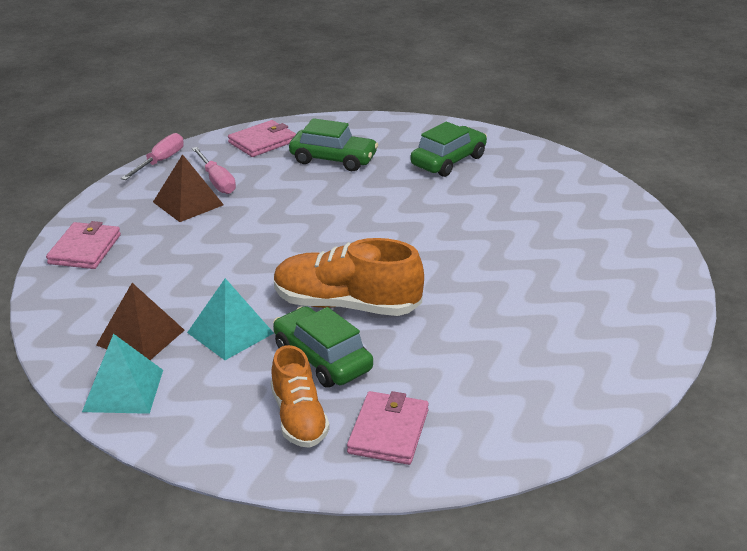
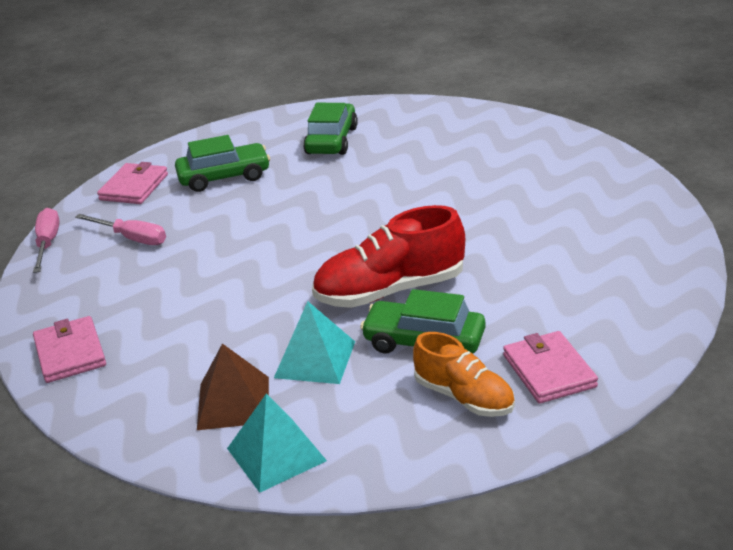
camera: 30 degrees left, 0 degrees up
brown pyramid [153,154,224,222] -> none
orange shoe [274,238,424,316] -> red shoe [312,205,465,308]

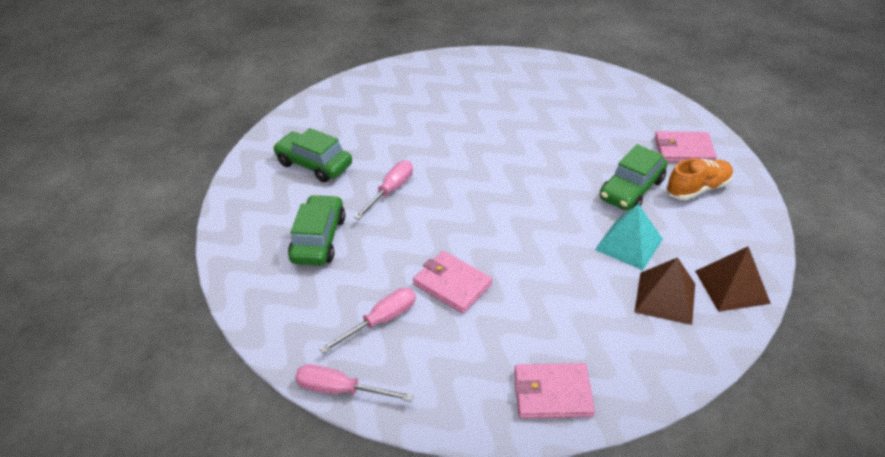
camera: 70 degrees left, 10 degrees up
pink wallet [97,162,168,204] -> pink wallet moved to [413,251,492,314]
turquoise pyramid [227,393,327,493] -> brown pyramid [695,246,771,312]
red shoe [312,205,465,308] -> none
none -> pink screwdriver [354,161,413,220]

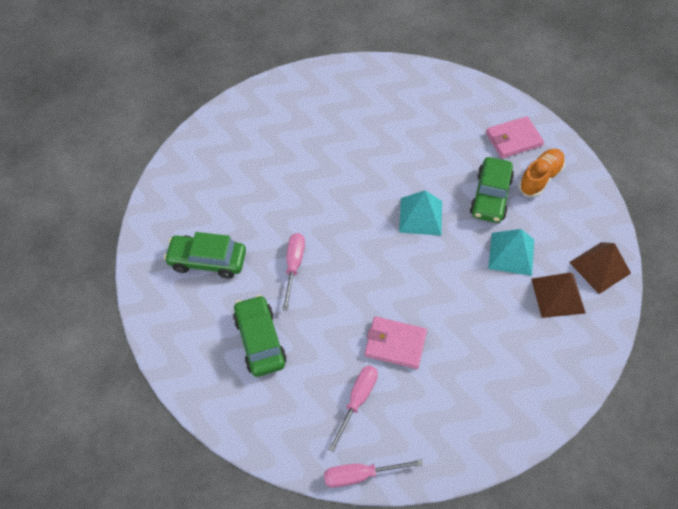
camera: 25 degrees left, 15 degrees up
pink wallet [514,363,595,419] -> none
none -> turquoise pyramid [399,190,442,236]

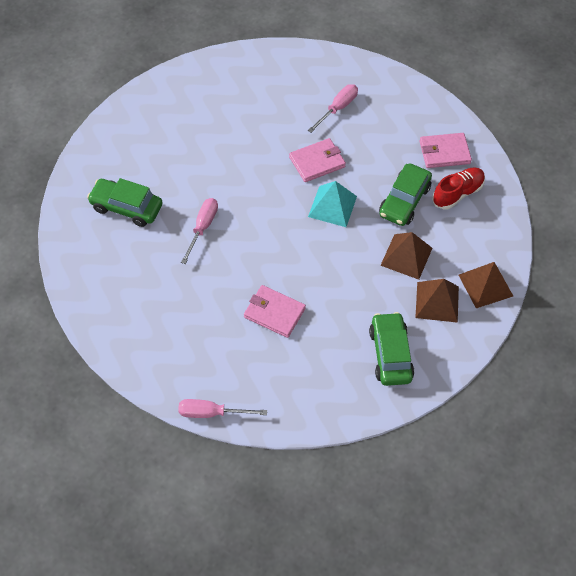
camera: 10 degrees right, 0 degrees up
green car [233,295,287,377] -> green car moved to [369,312,414,386]
pink screwdriver [328,365,378,452] -> pink screwdriver moved to [308,84,358,133]
turquoise pyramid [488,229,534,276] -> brown pyramid [380,232,432,280]
orange shoe [519,149,565,197] -> red shoe [432,167,485,210]
none -> pink wallet [289,138,346,182]

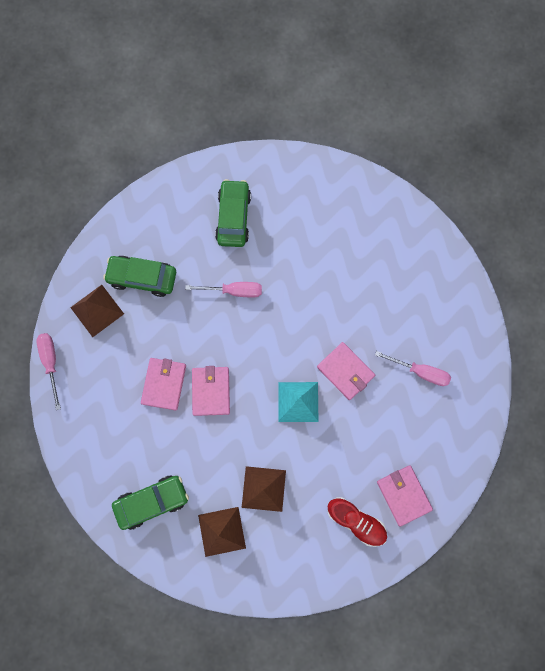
camera: 75 degrees right, 20 degrees up
green car [379,163,432,226] -> green car moved to [103,256,176,297]
brown pyramid [459,262,513,308] -> brown pyramid moved to [70,285,124,337]
none -> pink wallet [192,366,230,416]

